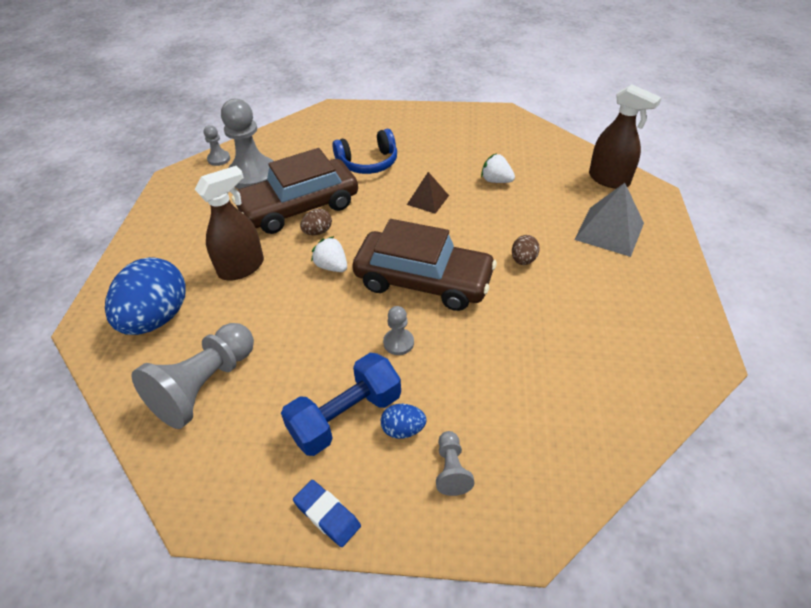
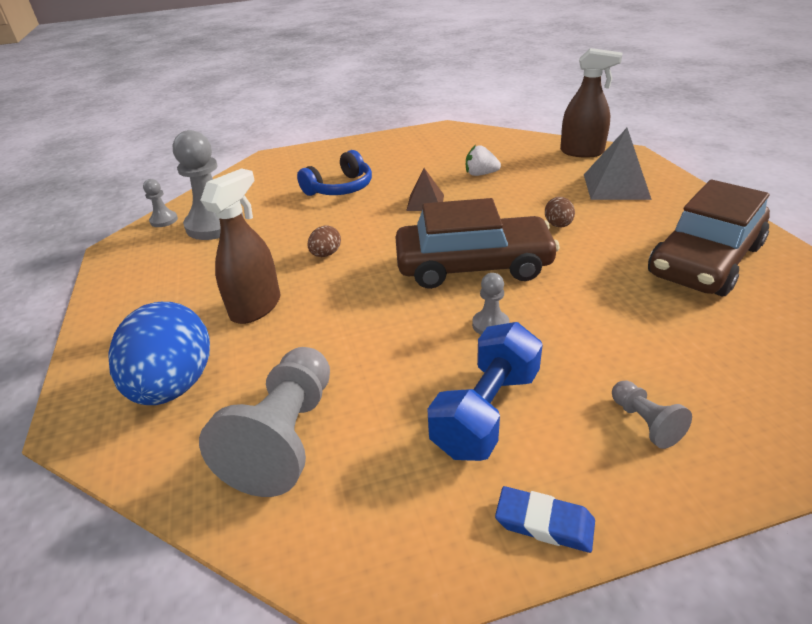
camera: 20 degrees left, 10 degrees down
brown car [232,148,358,234] -> brown car moved to [648,180,770,296]
white strawberry [311,236,347,272] -> none
blue egg [381,404,427,439] -> none

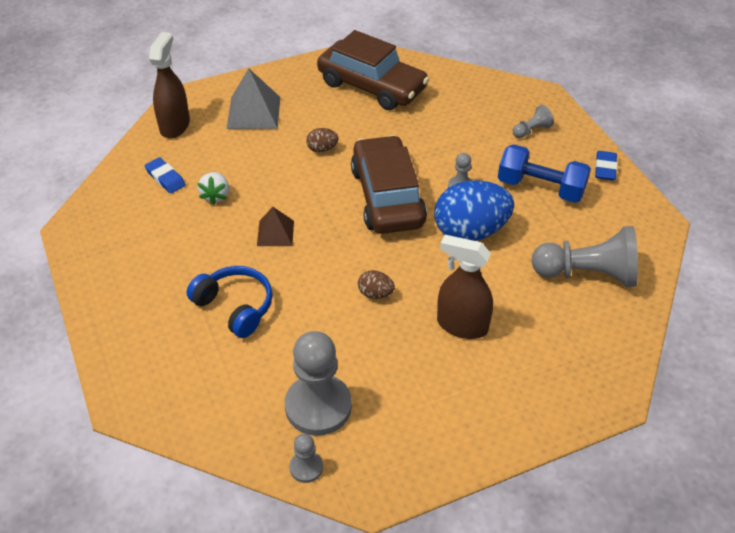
camera: 100 degrees left, 10 degrees up
blue egg [108,302,210,405] -> blue egg moved to [434,180,514,241]
none -> blue eraser [144,157,186,194]

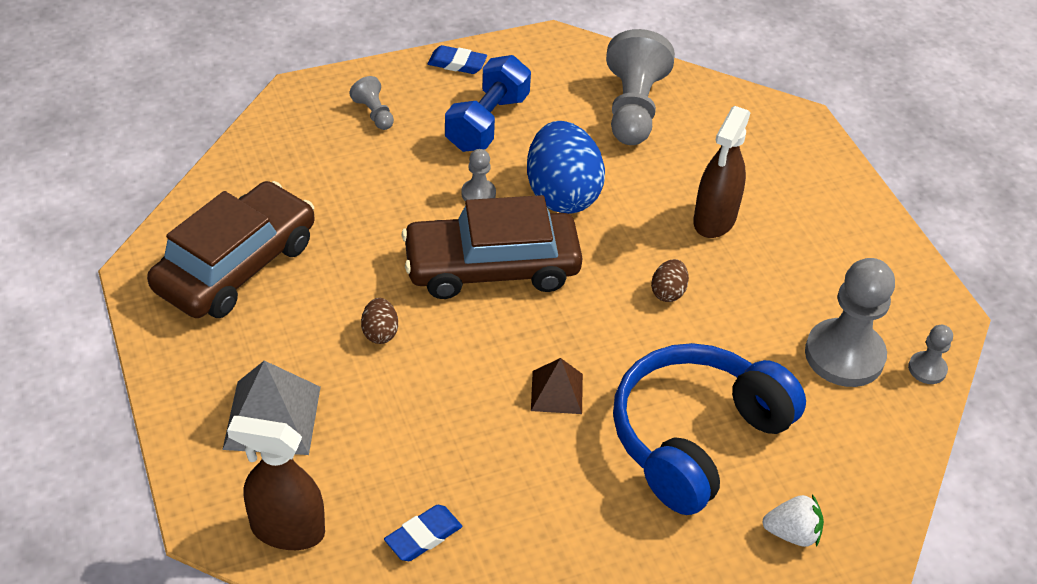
camera: 90 degrees left, 0 degrees up
blue headphones [187,266,273,338] -> blue headphones [613,343,806,515], size x1.65
white strawberry [198,172,229,205] -> white strawberry moved to [762,495,824,547]

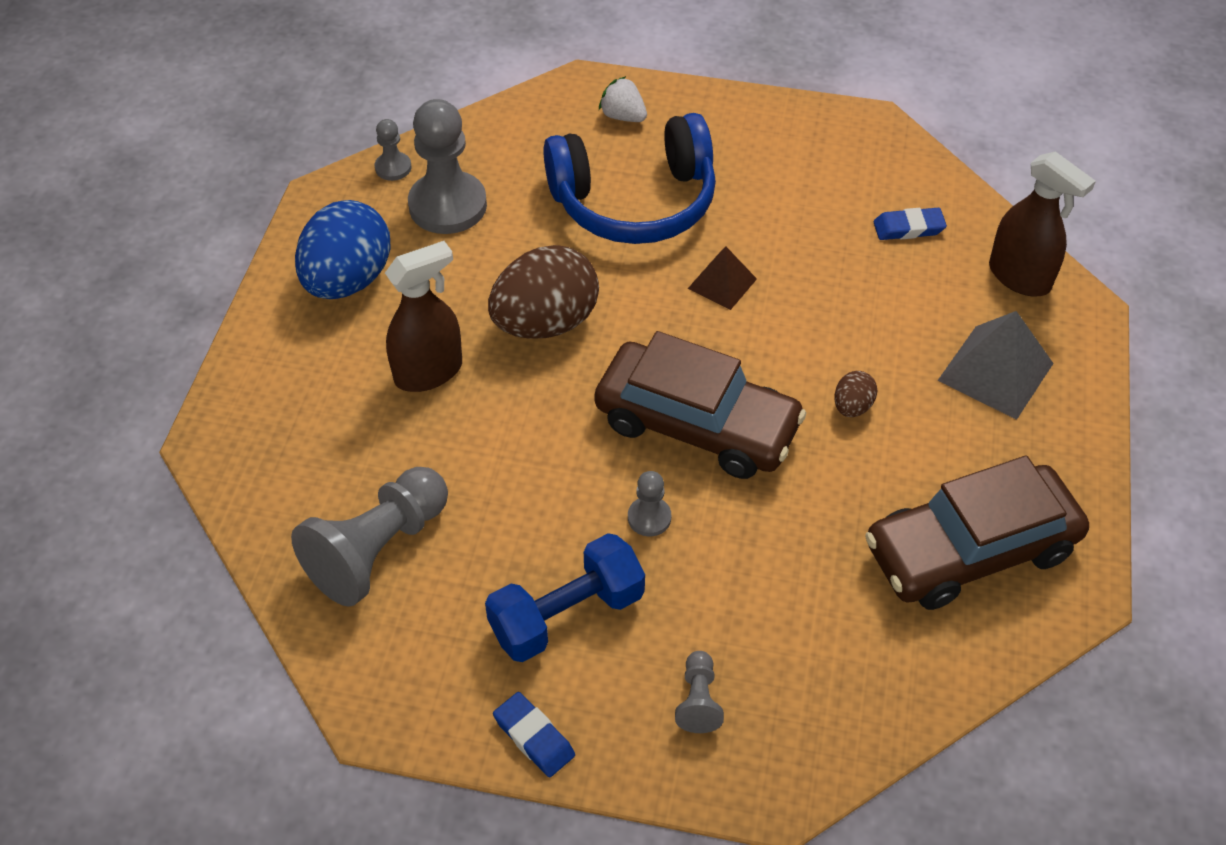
camera: 145 degrees left, 5 degrees up
blue egg [527,121,605,214] -> blue egg moved to [295,200,390,299]
brown egg [651,259,689,302] -> brown egg [488,245,599,339], size x2.26

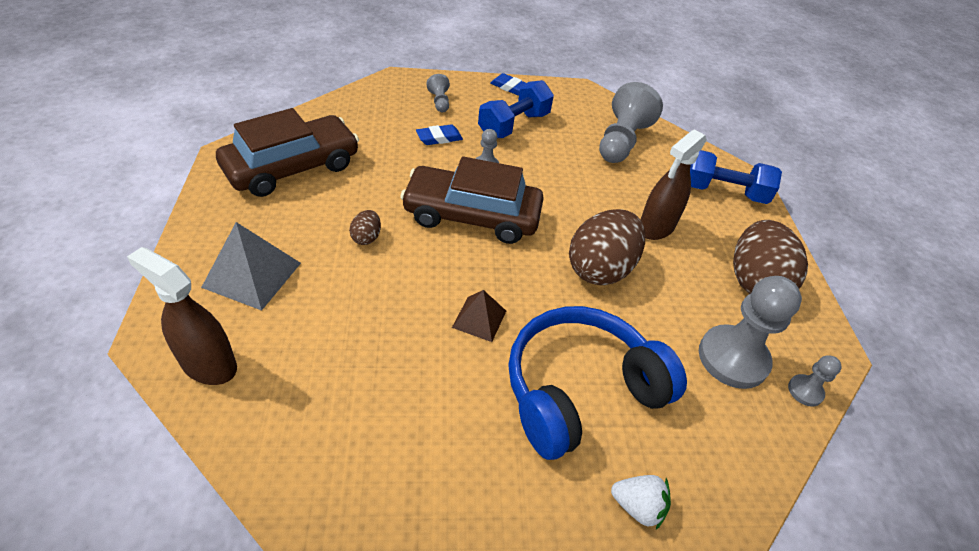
camera: 160 degrees right, 5 degrees down
blue egg [295,200,390,299] -> brown egg [733,220,808,294]
blue eraser [874,208,947,240] -> blue eraser moved to [416,124,463,145]
none -> blue dumbbell [690,150,782,204]

